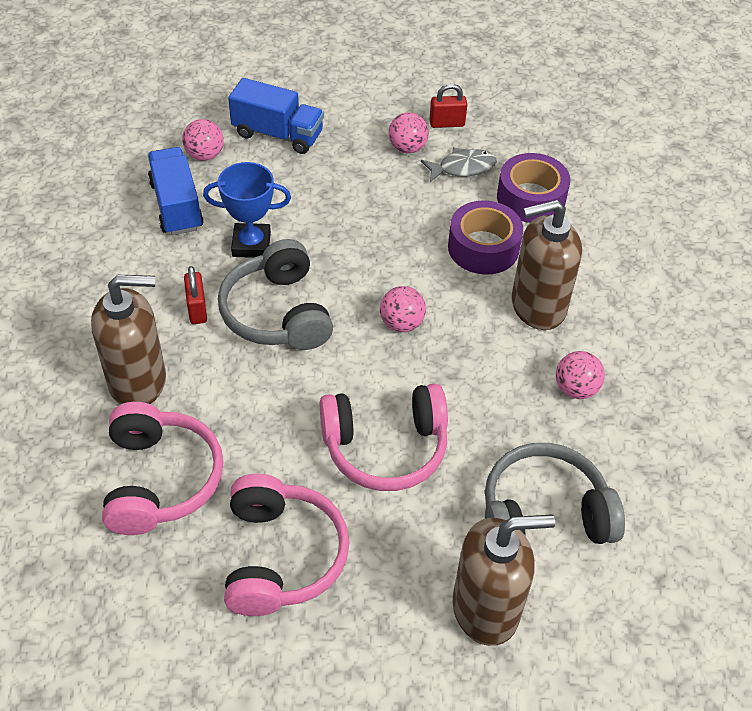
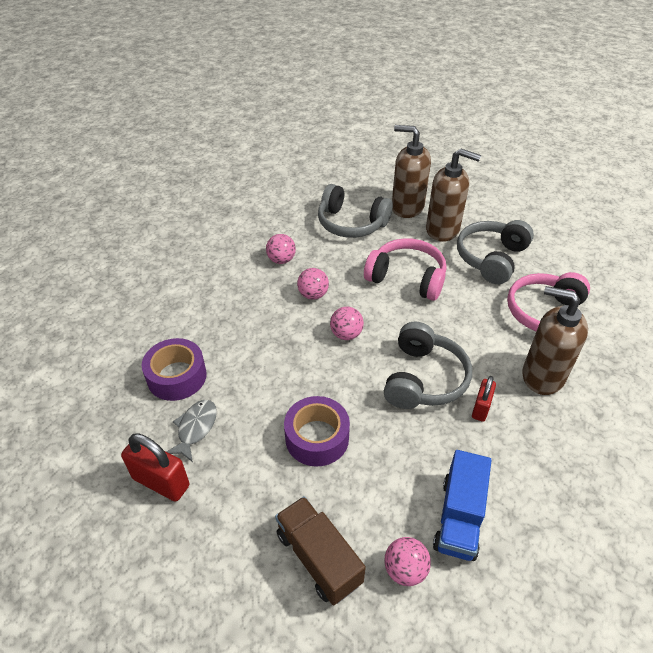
camera: 145 degrees left, 5 degrees down
blue trophy [203,162,291,258] -> none
pink headphones [224,474,349,616] -> grey headphones [457,220,534,284]
blue truck [228,78,324,154] -> brown truck [275,496,366,605]
pink ball [388,112,429,153] -> pink ball moved to [297,268,329,300]
grey fish [421,147,497,182] -> grey fish turned 90 degrees clockwise [167,400,217,462]
red padlock [429,84,467,128] -> red padlock [121,433,190,502], size x1.61
purple tape [448,200,523,275] -> purple tape moved to [284,396,350,467]
brown soap dispenser [511,200,582,330] -> brown soap dispenser moved to [426,149,481,242]

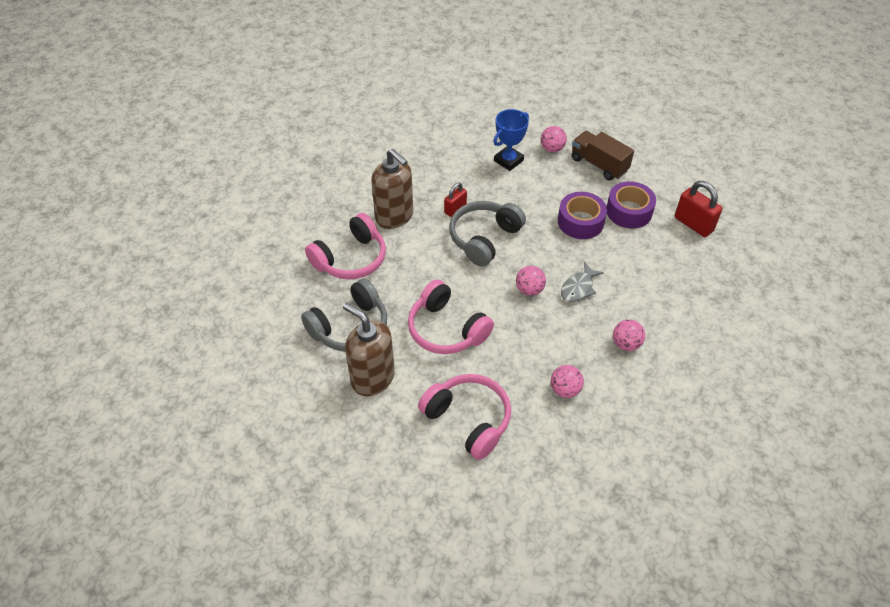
camera: 160 degrees left, 5 degrees up
purple tape [142,338,207,401] -> purple tape moved to [607,181,656,229]
grey fish [167,400,217,462] -> grey fish moved to [561,262,604,302]
brown truck [275,496,366,605] -> brown truck turned 150 degrees clockwise [572,131,634,180]
pink ball [297,268,329,300] -> pink ball moved to [613,320,645,351]
grey headphones [318,184,393,238] -> pink headphones [418,374,511,460]
brown soap dispenser [392,125,431,218] -> none
blue truck [433,450,492,561] -> blue trophy [493,109,529,171]

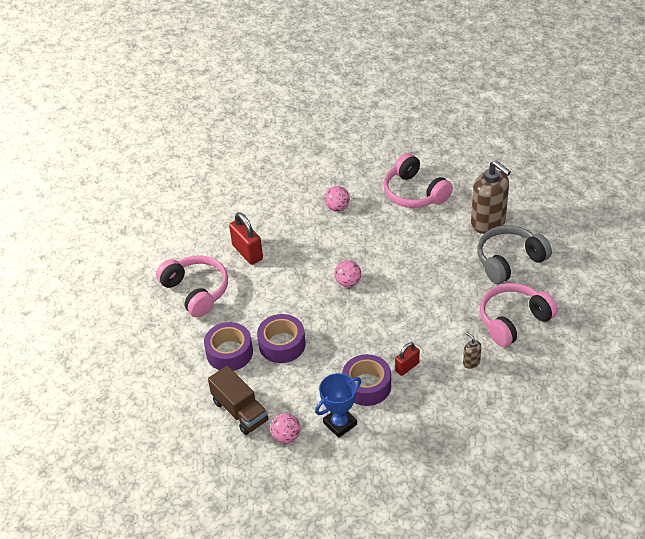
camera: 170 degrees left, 5 degrees down
brown soap dispenser [371,149,413,229] -> brown soap dispenser [463,332,481,369], size x0.43
pink headphones [408,279,494,354] -> pink headphones moved to [156,255,228,318]
grey headphones [449,201,526,267] -> none
grey fish [561,262,604,302] -> none
pink ball [613,320,645,351] -> none
red padlock [675,181,722,237] -> red padlock moved to [229,212,263,265]
none -> purple tape [342,354,391,406]

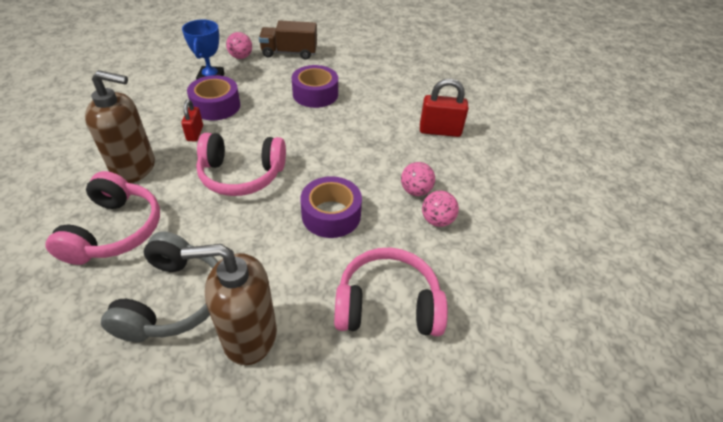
camera: 125 degrees right, 0 degrees up
pink headphones [156,255,228,318] -> pink headphones moved to [196,133,286,196]
purple tape [204,322,253,371] -> purple tape moved to [301,176,362,238]
pink ball [334,260,361,287] -> pink ball moved to [401,162,435,196]
brown soap dispenser [463,332,481,369] -> brown soap dispenser [85,70,155,183], size x2.32

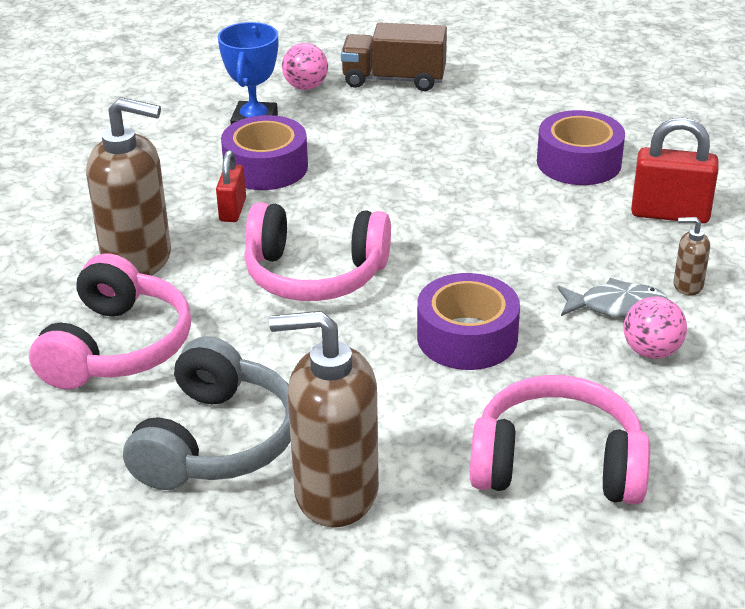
camera: 10 degrees right, 10 degrees down
purple tape [292,65,338,108] -> purple tape moved to [537,110,625,185]
pink ball [401,162,435,196] -> grey fish [557,278,668,317]
none -> brown soap dispenser [673,217,710,296]

